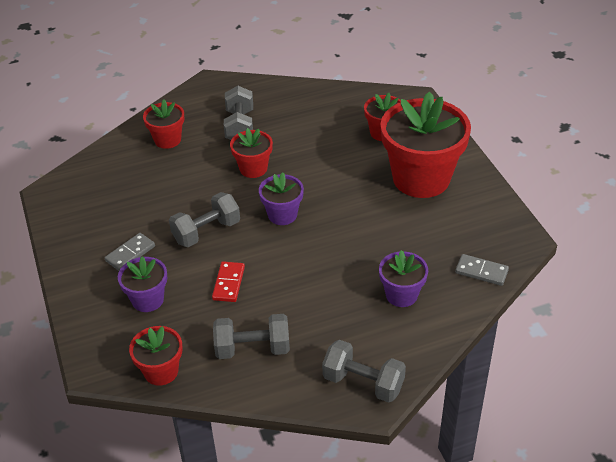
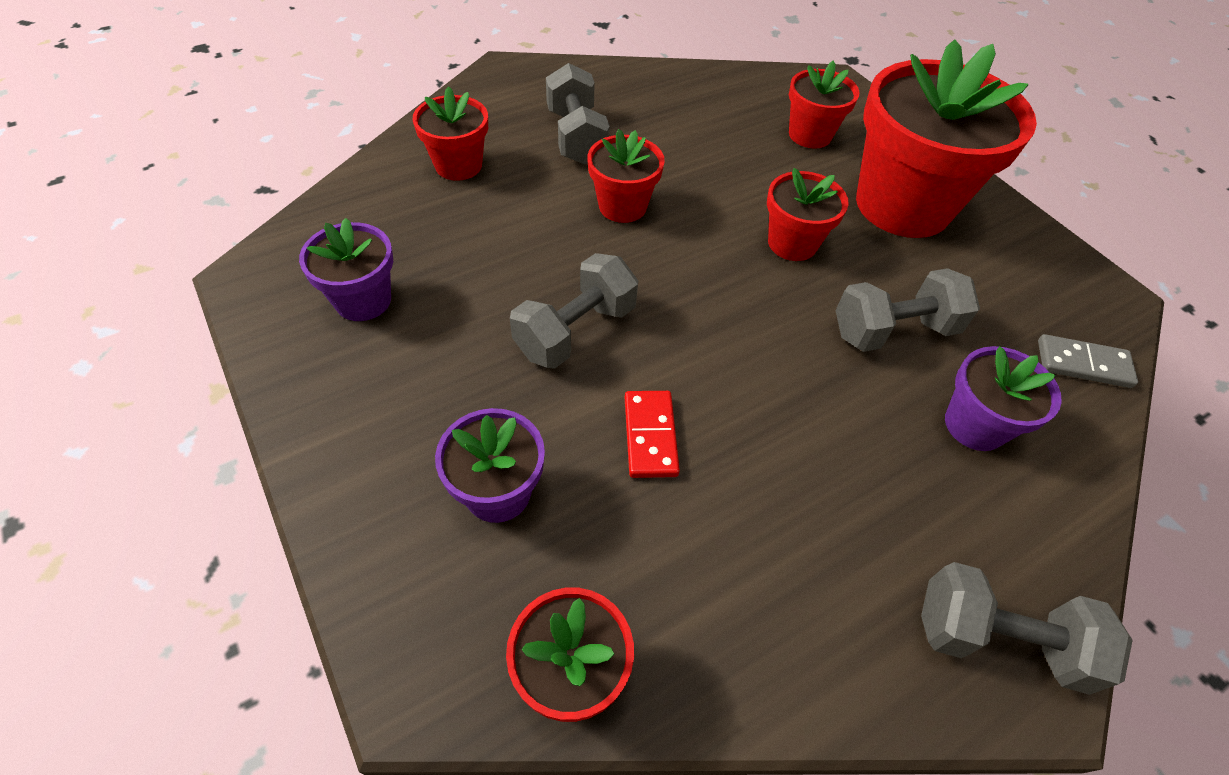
camera: 15 degrees left, 10 degrees up
grey domino [105,233,155,271] -> none
grey dumbbell [213,314,290,359] -> grey dumbbell moved to [835,268,980,352]
purple flower pot [259,172,304,225] -> purple flower pot moved to [299,218,393,321]
none -> red flower pot [767,168,849,261]

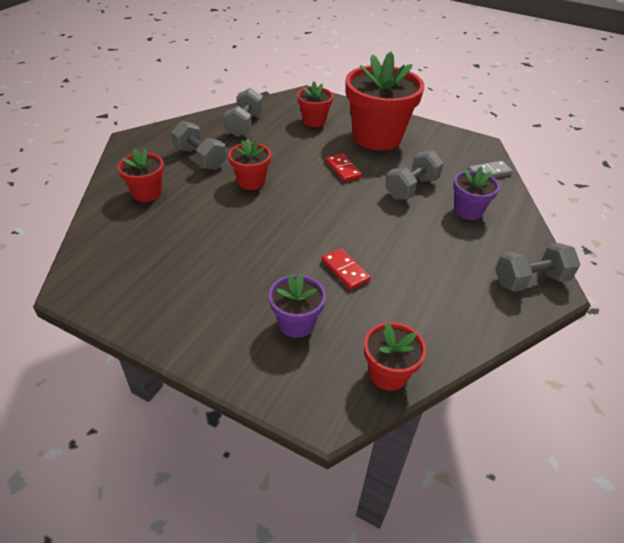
camera: 30 degrees left, 10 degrees down
purple flower pot [299,218,393,321] -> none
grey dumbbell [510,253,638,369] -> grey dumbbell moved to [223,88,263,137]
red flower pot [767,168,849,261] -> red domino [326,153,362,182]

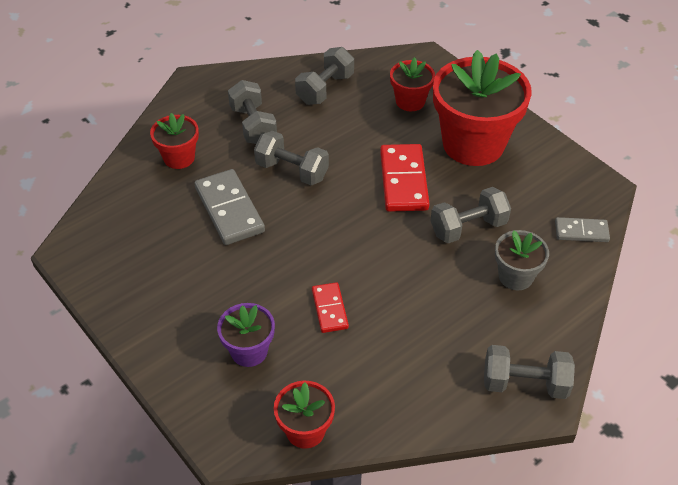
camera: 25 degrees right, 5 degrees up
red flower pot [228,139,271,190] -> grey dumbbell [254,131,329,185]
red domino [326,153,362,182] -> red domino [380,144,430,212], size x1.72
purple flower pot [453,167,500,220] -> grey flower pot [495,230,549,290]
none -> grey domino [194,169,265,245]

